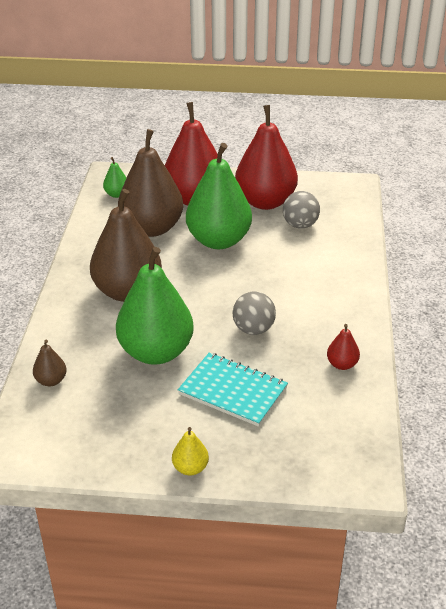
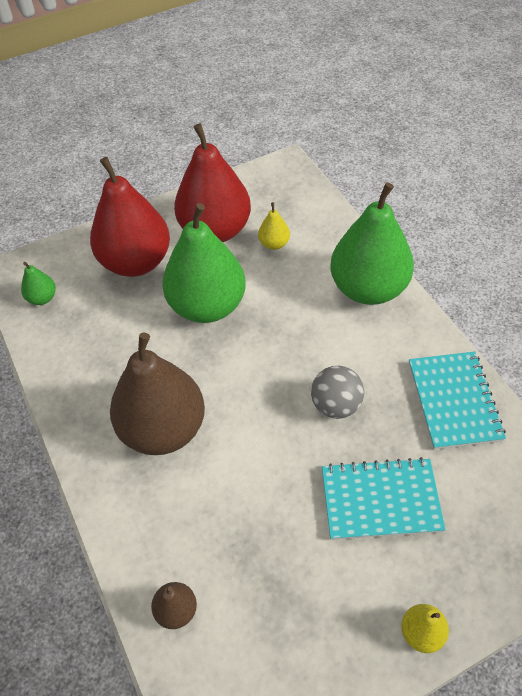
camera: 30 degrees left, 15 degrees up
green pear [116,247,194,365] -> green pear moved to [330,182,414,305]
brown pear [118,129,183,237] -> none
grey ball [283,191,320,229] -> yellow pear [258,202,290,250]
red pear [327,324,360,370] -> turquoise notebook [409,352,506,450]

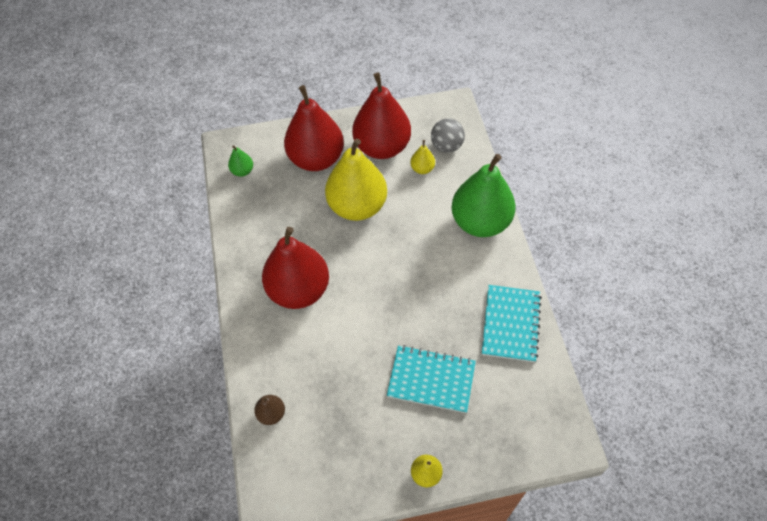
camera: 15 degrees right, 5 degrees up
brown pear [110,332,205,455] -> red pear [262,227,329,309]
green pear [162,203,246,323] -> yellow pear [325,139,387,221]
grey ball [311,366,364,419] -> grey ball moved to [431,118,465,153]

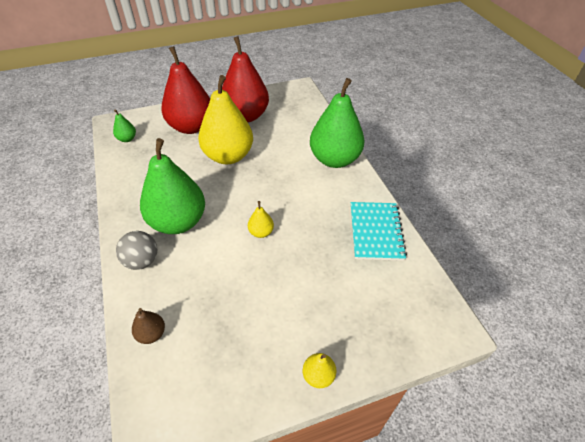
camera: 10 degrees left, 10 degrees down
red pear [262,227,329,309] -> green pear [140,138,205,234]
turquoise notebook [387,345,476,413] -> none
yellow pear [410,140,435,174] -> yellow pear moved to [248,201,274,238]
grey ball [431,118,465,153] -> grey ball moved to [116,231,157,270]

